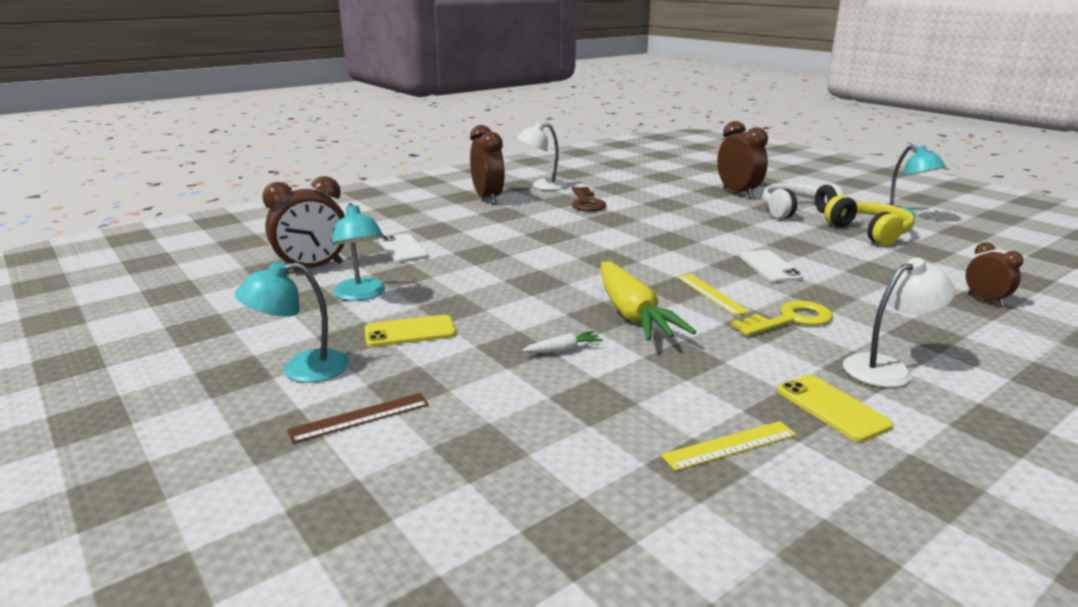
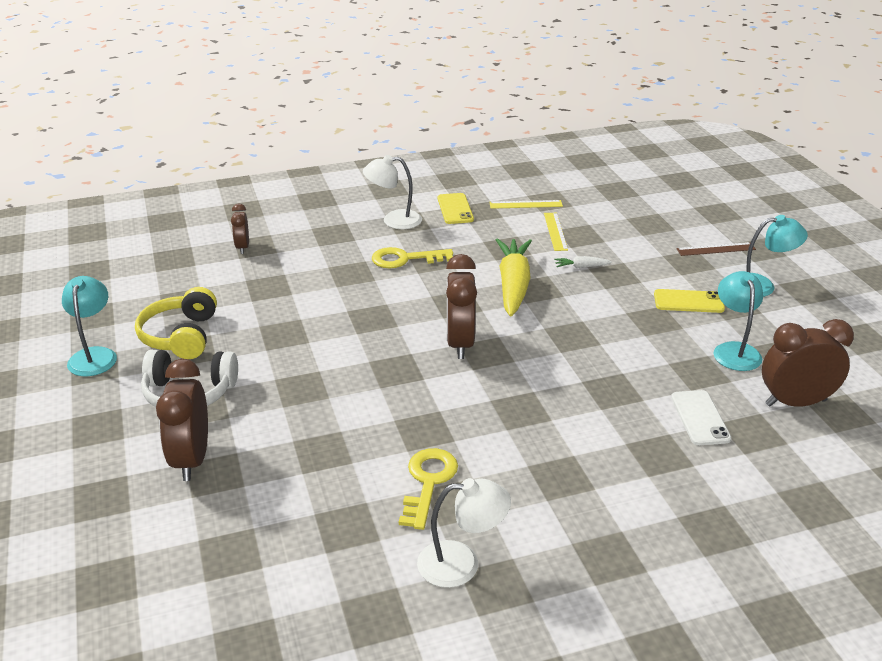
camera: 160 degrees left, 10 degrees up
brown clock [470,125,505,204] -> brown clock moved to [446,254,477,359]
brown key [572,187,606,211] -> yellow key [399,448,458,530]
yellow ruler [677,274,750,316] -> yellow ruler moved to [544,213,568,251]
white phone [739,250,804,282] -> none

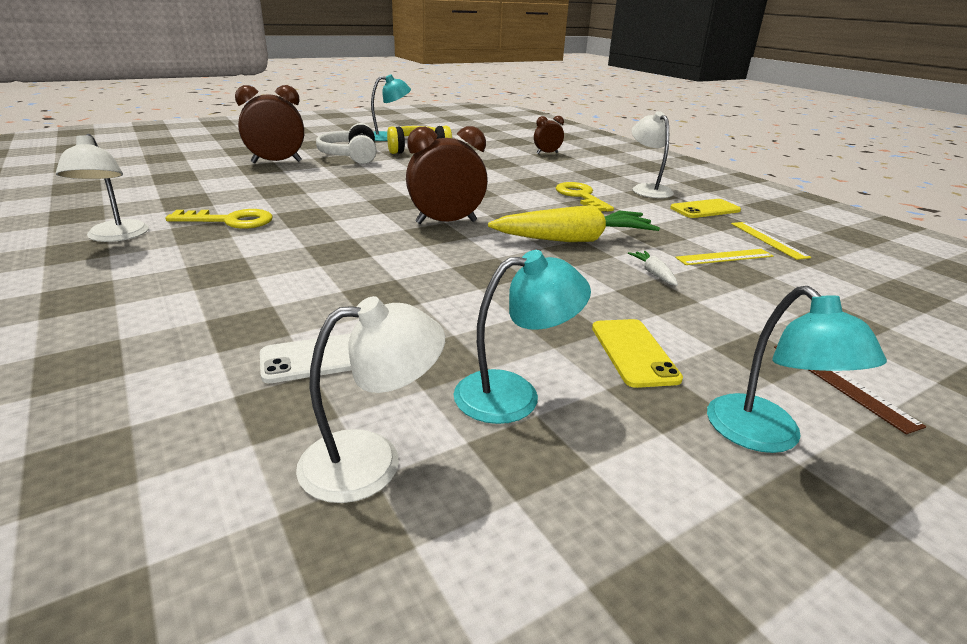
camera: 75 degrees right, 5 degrees down
brown clock [762,319,854,407] -> white lamp [296,296,445,503]

